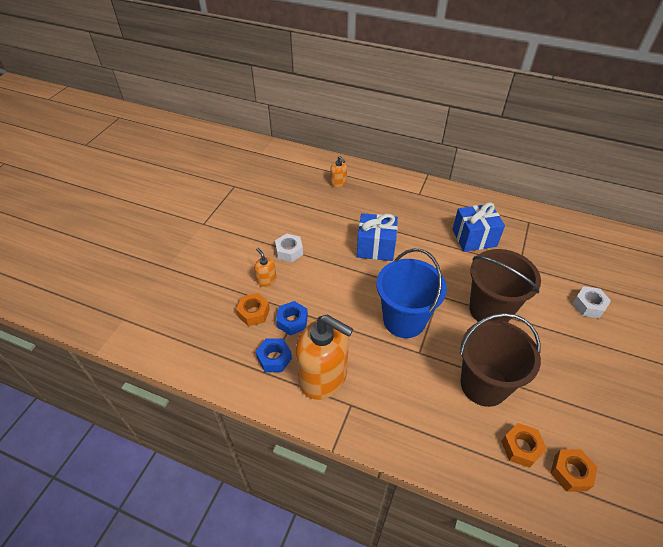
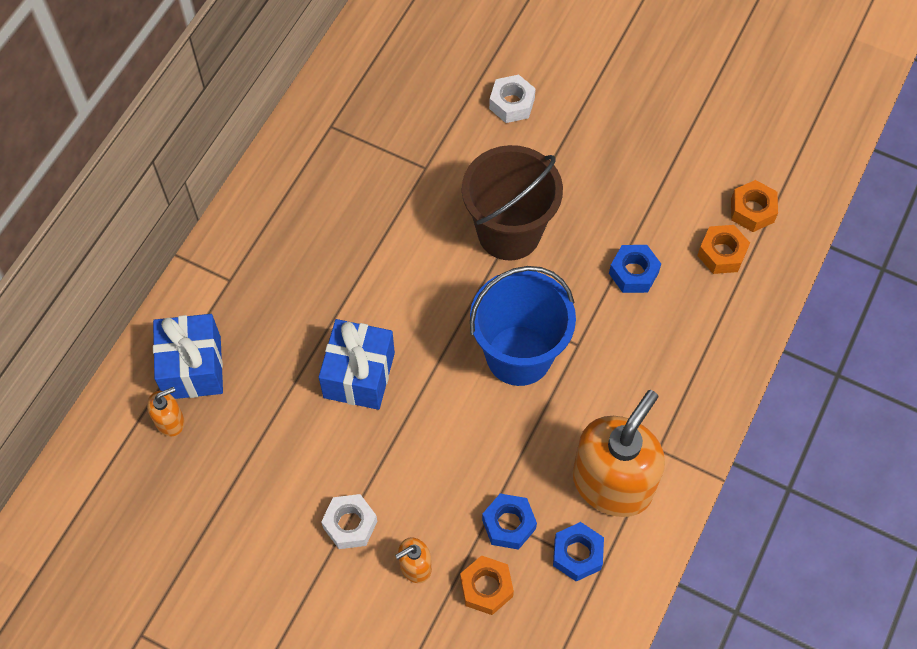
camera: 85 degrees left, 15 degrees up
blue gift [452,202,505,252] -> blue gift moved to [153,314,223,399]
brown bucket [460,313,541,407] -> blue nut [609,245,661,293]

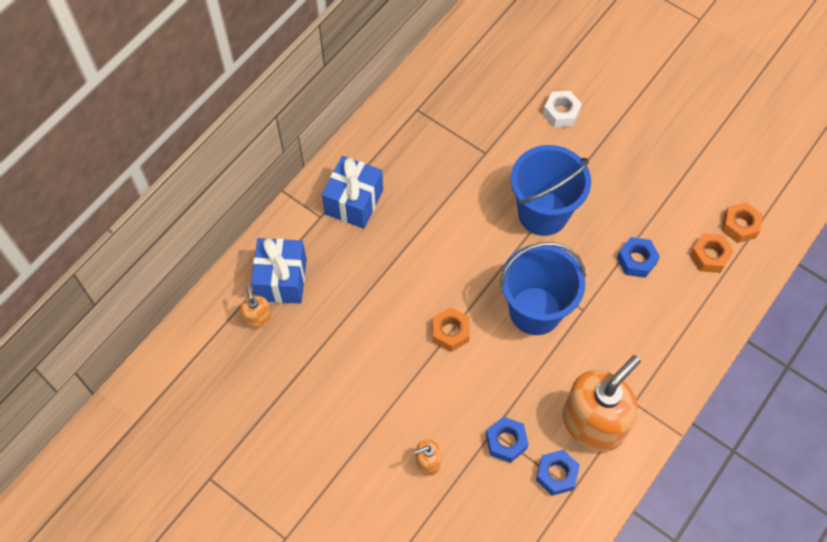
camera: 10 degrees right, 0 degrees up
orange soap dispenser [147,387,185,437] -> orange soap dispenser turned 90 degrees counterclockwise [240,285,272,328]
blue gift [319,319,395,410] -> blue gift moved to [322,156,383,229]
white nut [321,494,377,549] -> none
orange nut [460,555,514,615] -> orange nut moved to [433,307,470,352]
brown bucket [462,145,563,260] -> blue bucket [511,145,591,236]

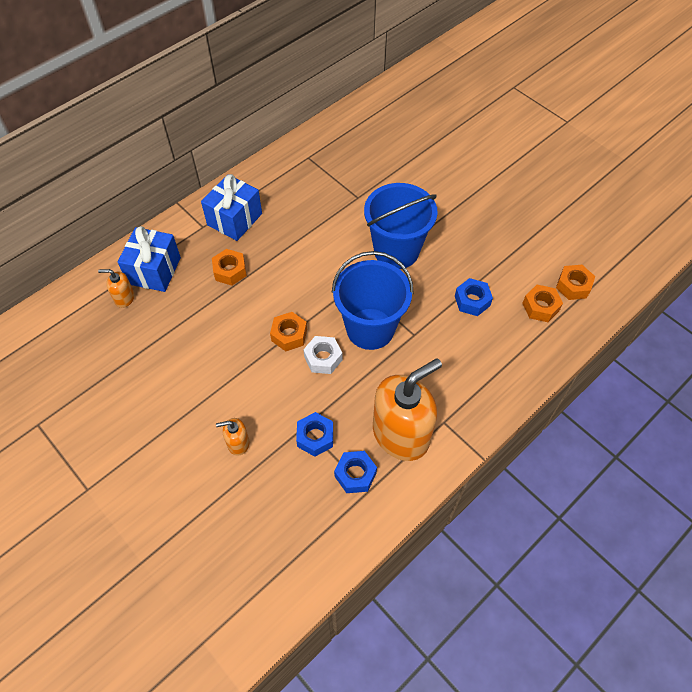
camera: 10 degrees right, 5 degrees down
orange soap dispenser [240,285,272,328] -> orange soap dispenser turned 75 degrees counterclockwise [98,269,134,308]
white nut [543,91,582,127] -> white nut moved to [303,336,342,374]
none -> orange nut [212,249,247,286]

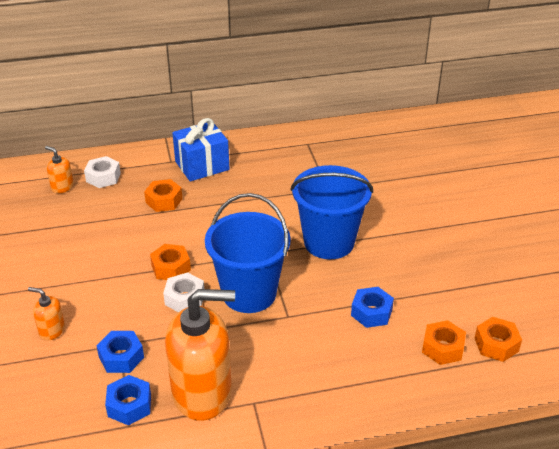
camera: 30 degrees right, 20 degrees down
blue gift [118,226,181,292] -> white nut [84,156,121,188]

